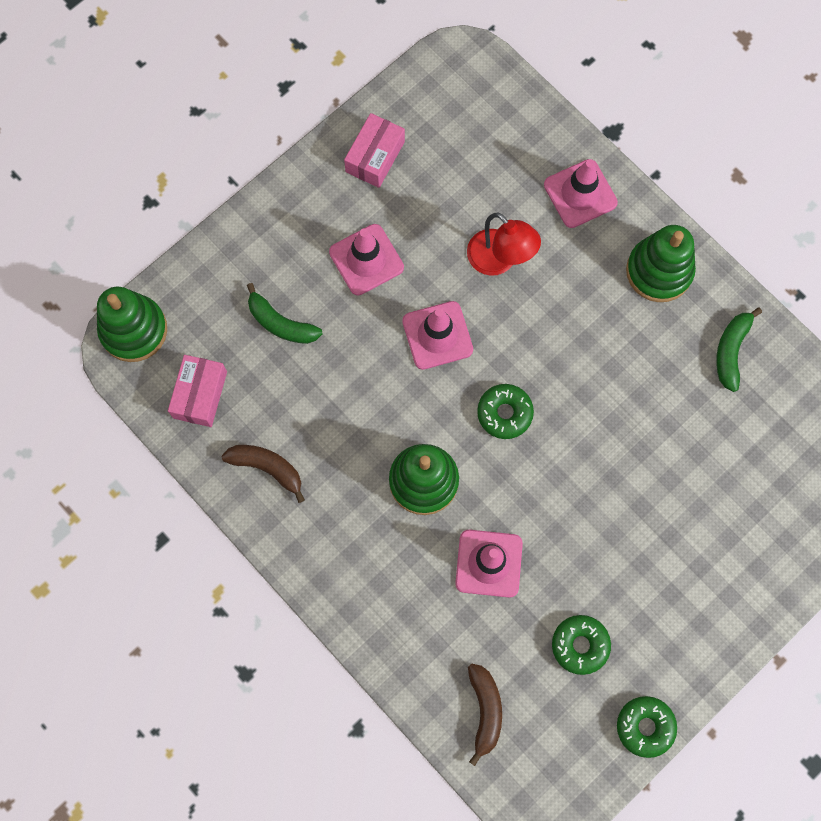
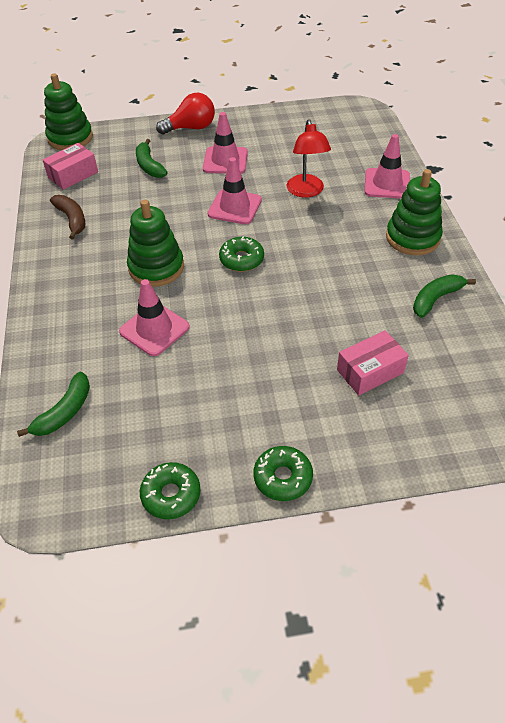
camera: 35 degrees right, 25 degrees down
pink box [344,113,405,188] -> pink box moved to [337,330,409,395]
brown banana [468,664,502,766] -> green banana [17,372,90,437]
green donut [552,615,611,675] -> green donut moved to [254,446,313,501]
none -> red light bulb [156,93,215,135]

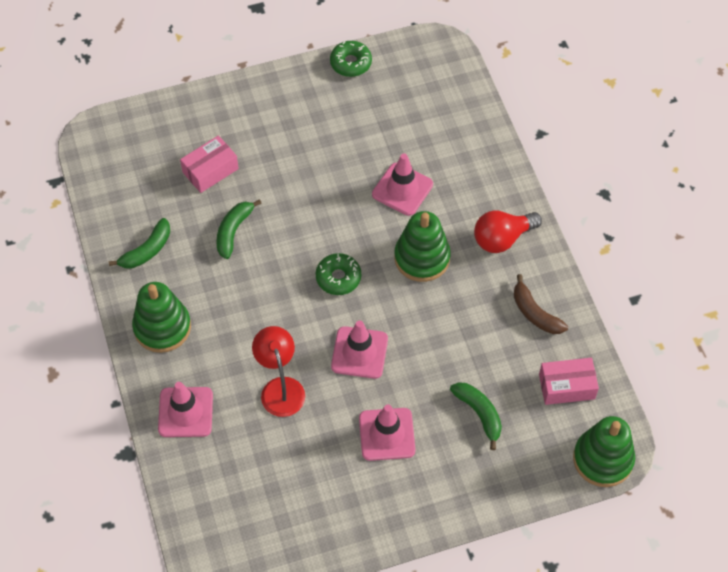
camera: 170 degrees right, 10 degrees up
green banana [17,372,90,437] -> green banana moved to [216,199,262,259]
pink box [43,143,98,190] -> pink box turned 45 degrees clockwise [539,358,599,405]
red light bulb [156,93,215,135] -> red light bulb moved to [474,211,542,253]
green donut [254,446,313,501] -> none

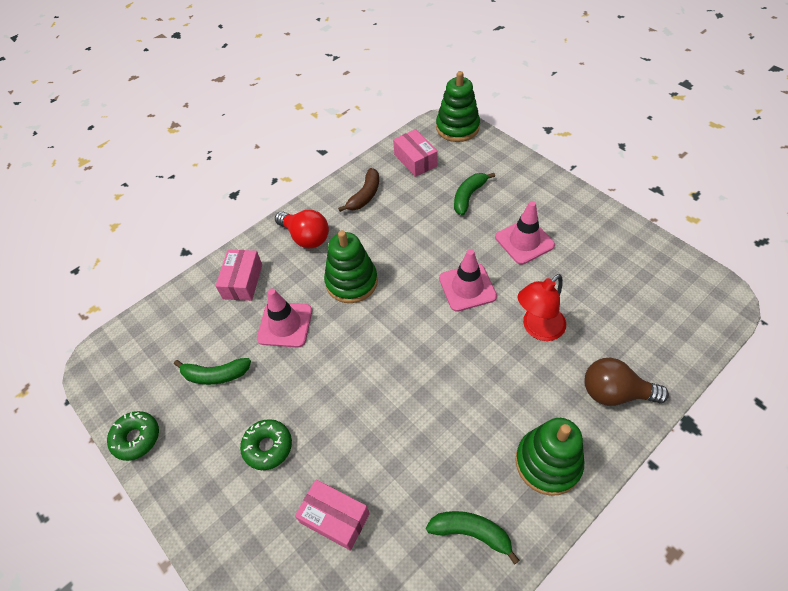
camera: 110 degrees left, 5 degrees down
pink traffic cone [158,382,213,437] -> brown light bulb [584,358,669,406]
green banana [216,199,262,259] -> green banana moved to [174,358,251,385]
green donut [316,253,361,295] -> green donut moved to [240,419,292,470]
none -> pink box [216,249,262,301]

